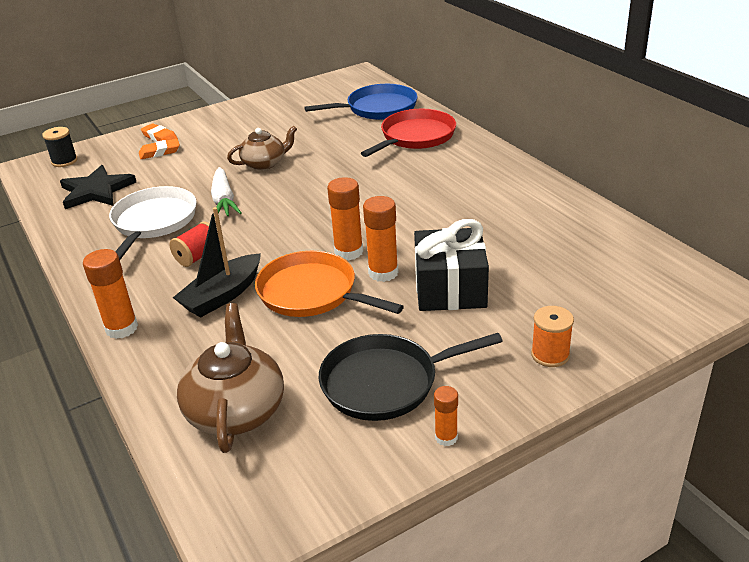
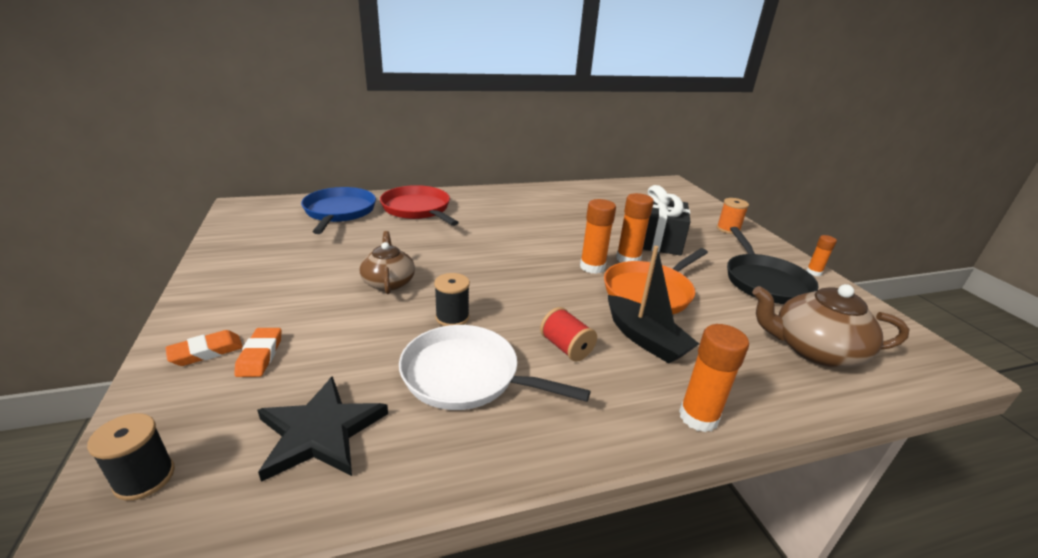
camera: 80 degrees left, 5 degrees down
white carrot [211,167,241,218] -> black spool [434,273,470,326]

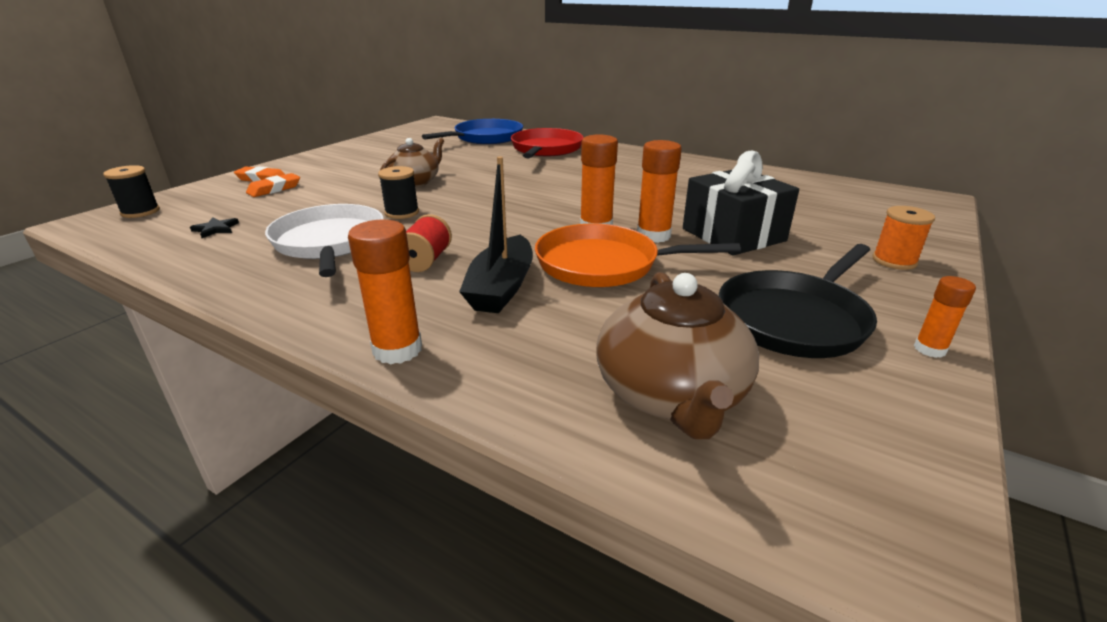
camera: 50 degrees right, 0 degrees up
black star [257,376,388,482] -> black star [190,218,239,238], size x0.43
brown teapot [752,284,909,368] -> brown teapot turned 150 degrees counterclockwise [596,272,759,439]

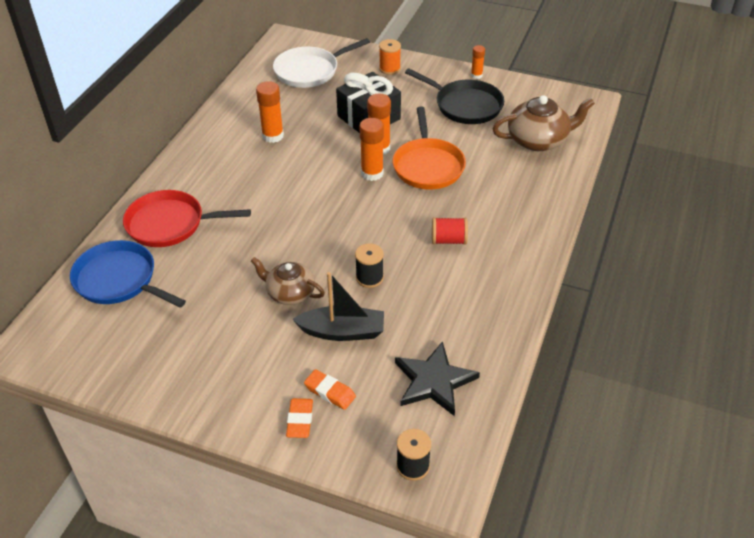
camera: 100 degrees left, 15 degrees up
black star [190,218,239,238] -> black star [395,341,480,416], size x2.34
white pan [265,204,384,277] -> white pan moved to [273,38,370,88]
orange glue stick [348,220,422,364] -> orange glue stick moved to [256,81,284,143]
black boat [459,156,533,313] -> black boat moved to [292,272,384,341]

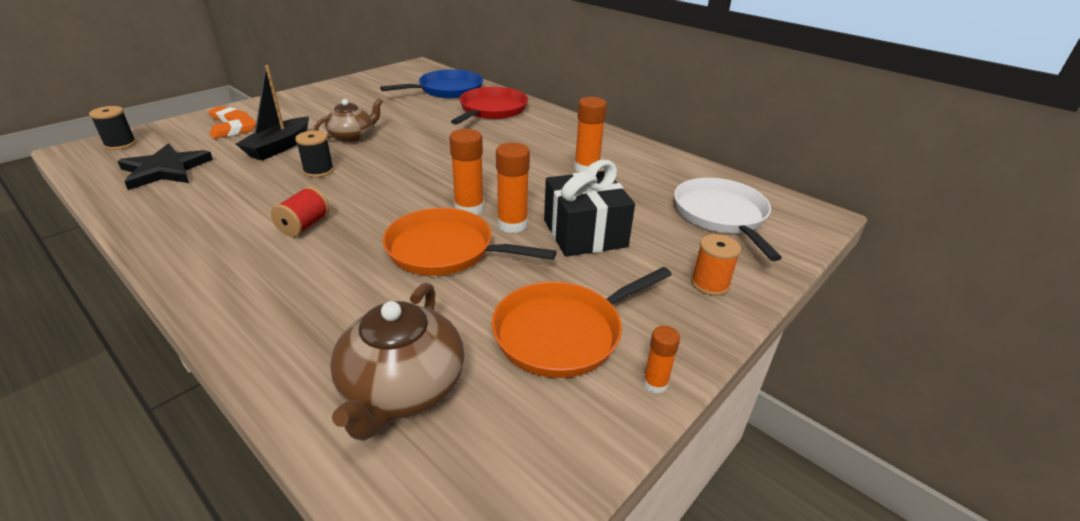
camera: 110 degrees right, 10 degrees down
black pan [405,68,504,124] -> orange pan [492,267,672,378]

